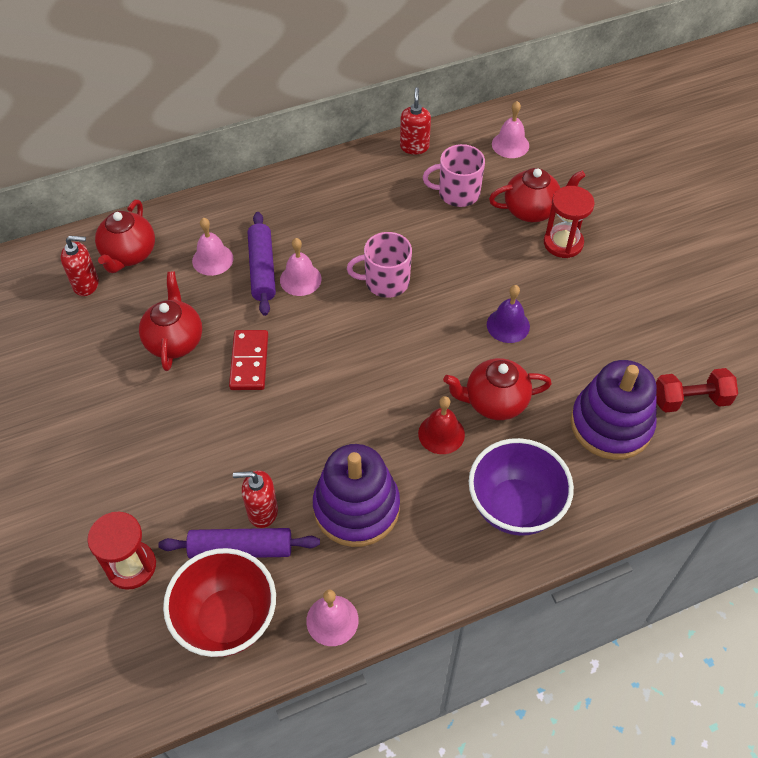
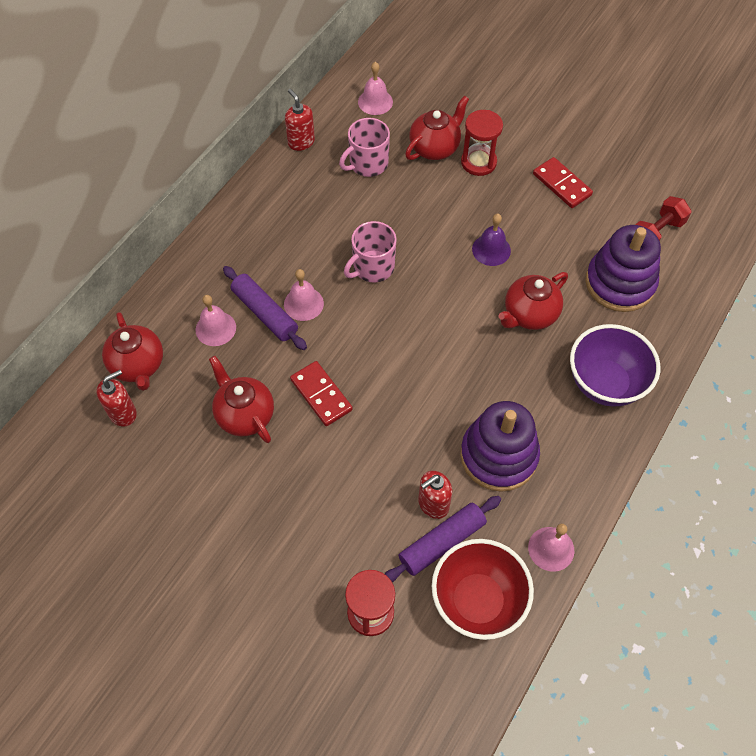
camera: 35 degrees left, 5 degrees up
red bell [418,396,465,454] -> none
none -> red domino [533,157,593,208]

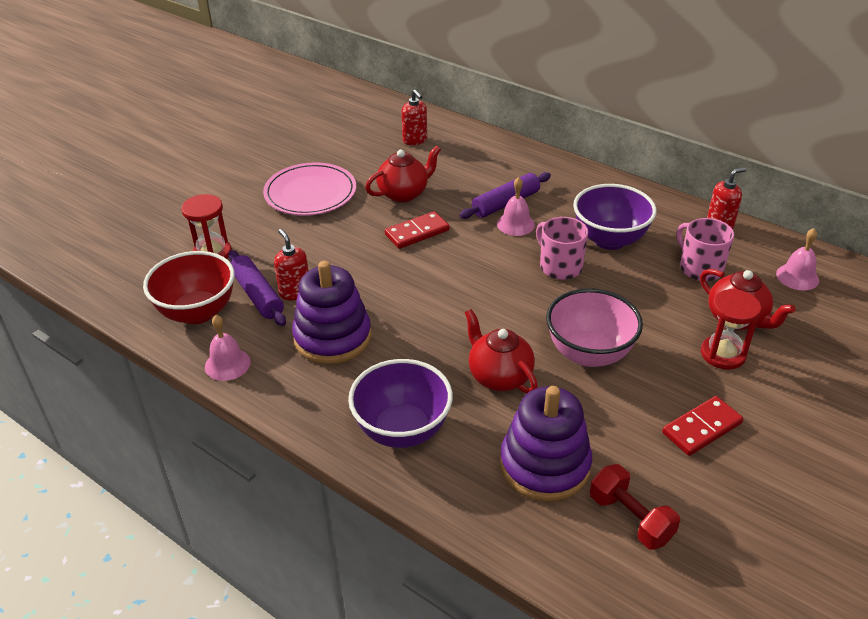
camera: 95 degrees right, 20 degrees down
red teapot [102,312,163,391] -> none
pink bell [196,295,236,346] -> none
purple bell [472,214,511,266] -> pink bowl [546,288,643,367]
none -> pink plate [263,162,356,216]
none -> purple bowl [573,184,656,250]

